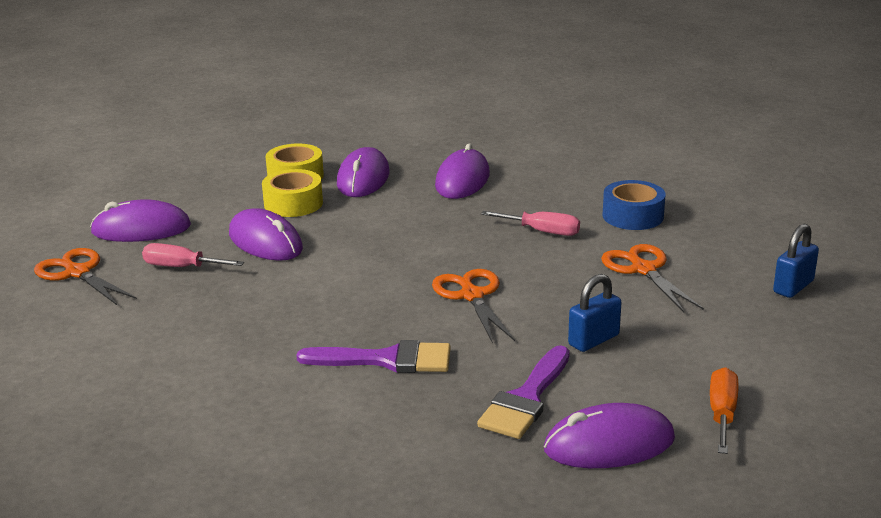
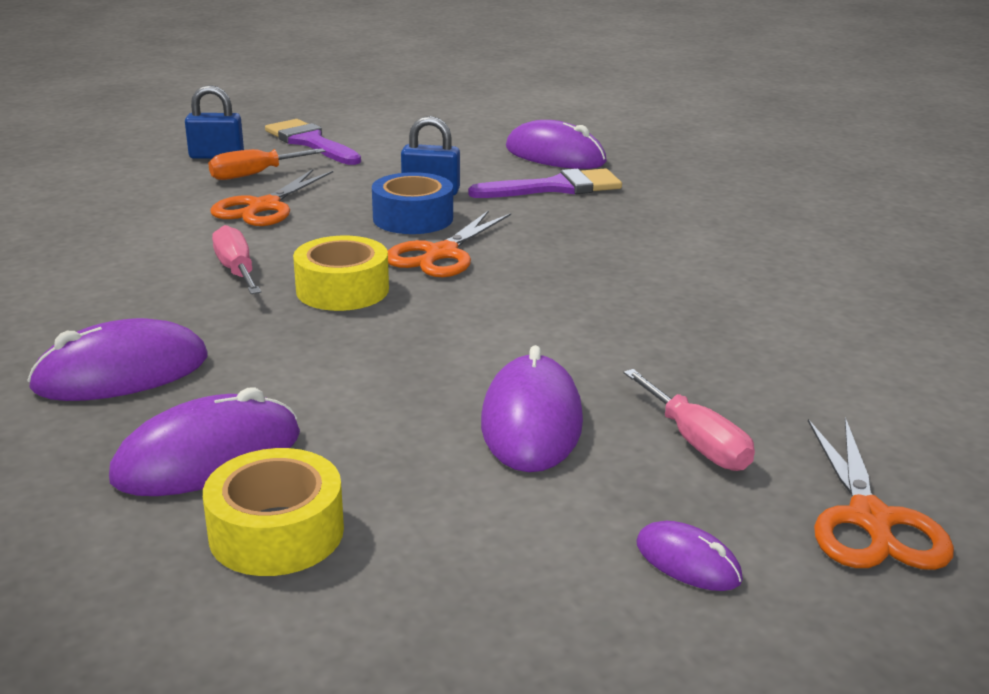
camera: 135 degrees left, 0 degrees up
purple mouse [90,199,191,242] -> purple mouse [636,521,743,591], size x0.53
yellow tape [262,169,323,217] -> yellow tape moved to [293,236,389,311]
purple brush [296,340,451,373] -> purple brush moved to [265,119,361,165]
blue tape [602,180,666,230] -> blue tape moved to [372,172,453,234]
orange screwdriver [710,367,738,454] -> orange screwdriver moved to [208,148,325,180]

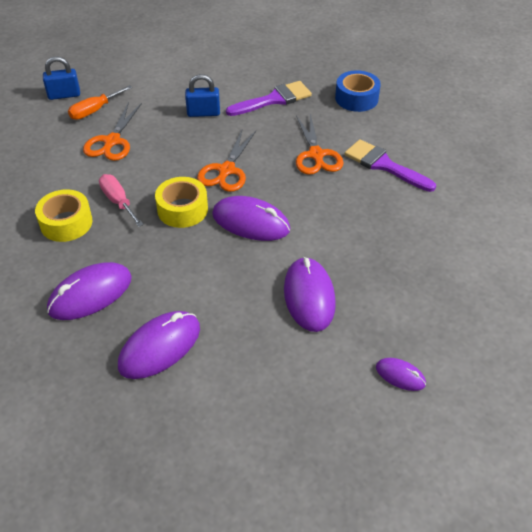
camera: 10 degrees left, 20 degrees up
yellow tape [203,448,344,576] -> yellow tape moved to [35,189,92,242]
purple brush [265,119,361,165] -> purple brush moved to [345,139,436,192]
blue tape [372,172,453,234] -> blue tape moved to [335,70,381,112]
purple mouse [506,120,607,169] -> purple mouse moved to [212,196,290,241]
pink screwdriver [623,369,755,471] -> none
orange scissors [808,417,954,570] -> orange scissors moved to [296,114,344,175]

